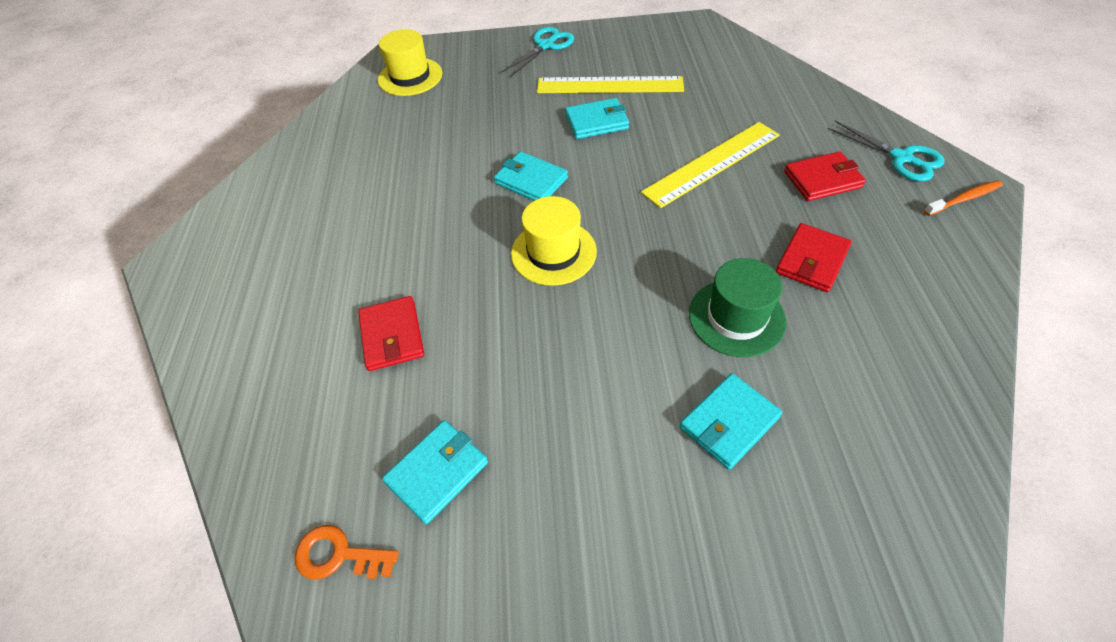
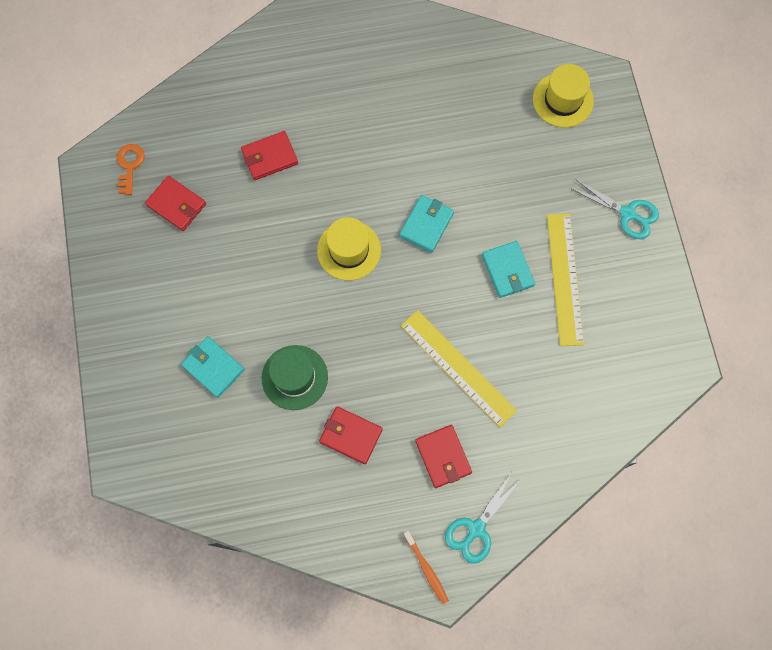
camera: 80 degrees right, 20 degrees up
turquoise wallet [382,420,488,524] -> red wallet [145,176,206,231]

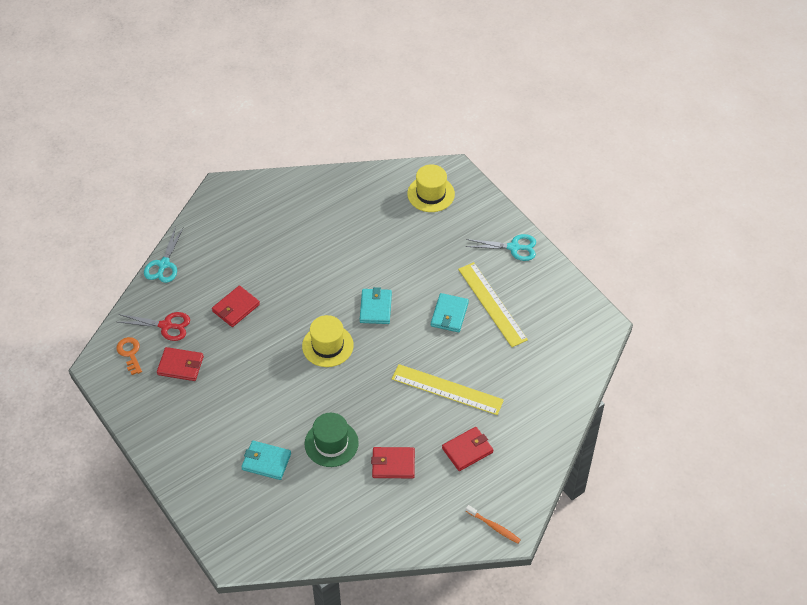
camera: 25 degrees left, 20 degrees down
red wallet [415,425,472,488] -> red wallet turned 75 degrees counterclockwise [442,427,493,471]
turquoise scissors [445,472,522,564] -> turquoise scissors moved to [144,226,184,283]
turquoise wallet [482,241,535,298] -> turquoise wallet turned 60 degrees clockwise [431,293,469,332]
none -> red scissors [118,312,190,341]

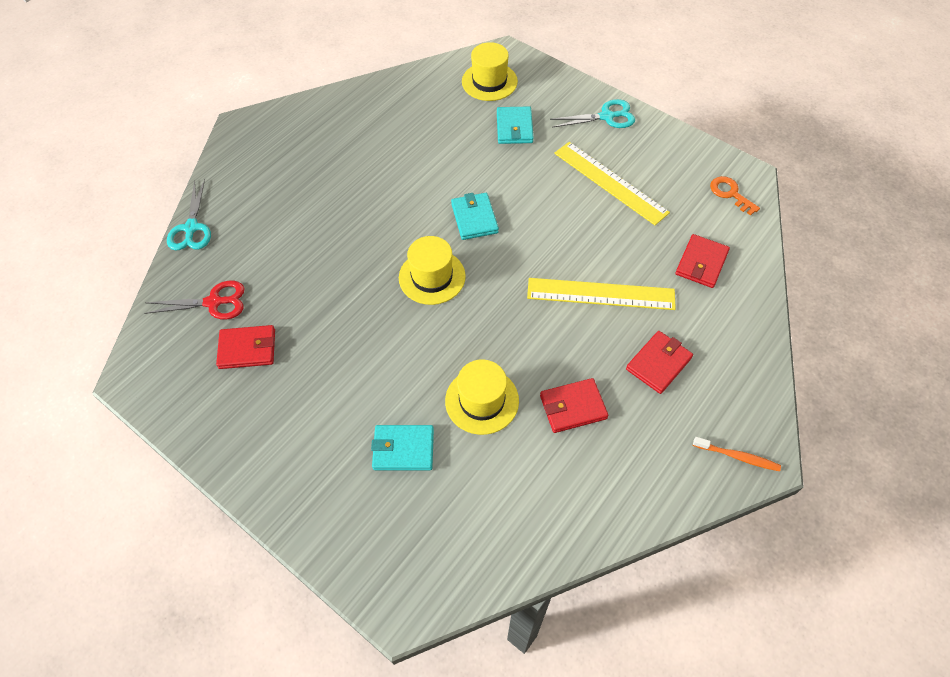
camera: 15 degrees left, 5 degrees up
orange key [117,337,142,375] -> orange key moved to [710,176,760,216]
red wallet [212,286,260,327] -> red wallet moved to [675,234,730,288]
green hat [305,413,359,467] -> yellow hat [445,359,519,435]
turquoise wallet [431,293,469,332] -> turquoise wallet moved to [497,106,534,144]

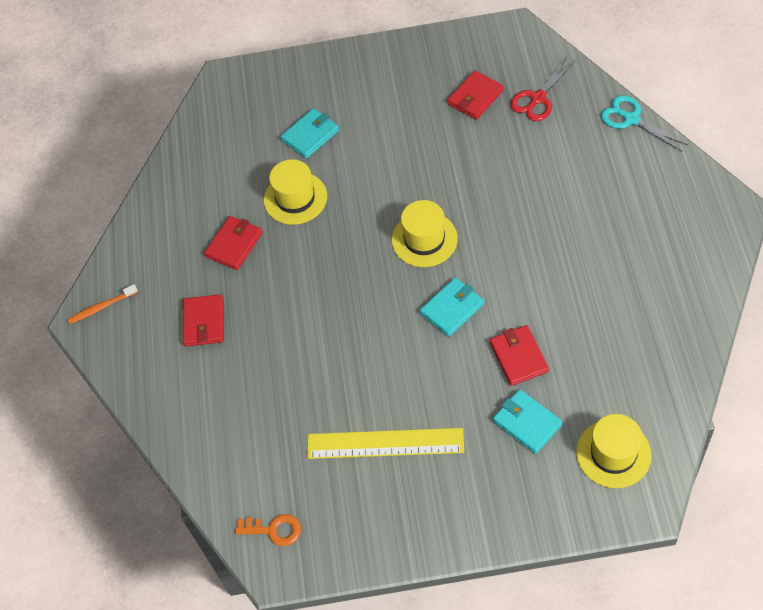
camera: 140 degrees right, 0 degrees up
turquoise wallet [451,193,499,240] -> turquoise wallet turned 75 degrees counterclockwise [420,277,484,337]
yellow ruler [527,278,676,310] -> none
turquoise scissors [550,99,635,128] -> none
red wallet [675,234,730,288] -> red wallet moved to [490,325,549,386]

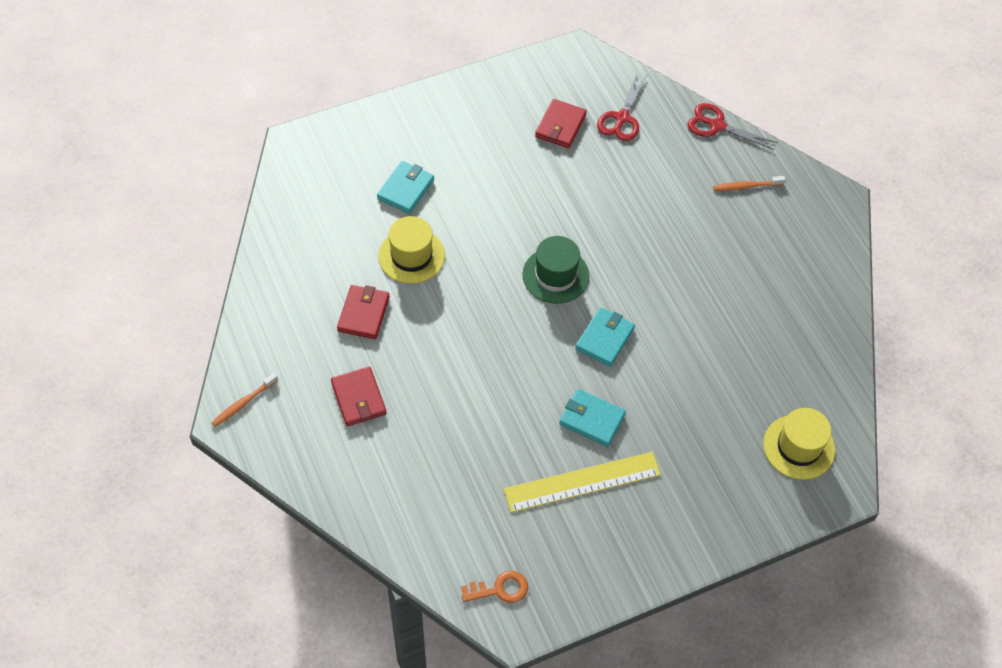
camera: 25 degrees left, 0 degrees up
yellow hat [392,200,458,267] -> green hat [522,236,589,304]
red wallet [490,325,549,386] -> none
turquoise wallet [493,389,563,454] -> turquoise wallet moved to [559,389,626,447]
turquoise scissors [601,95,688,151] -> red scissors [687,103,778,150]
none -> orange toothbrush [713,176,785,191]

